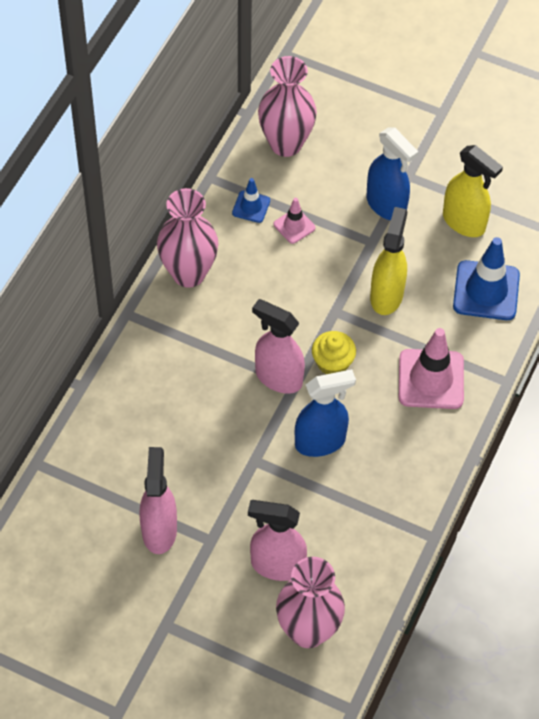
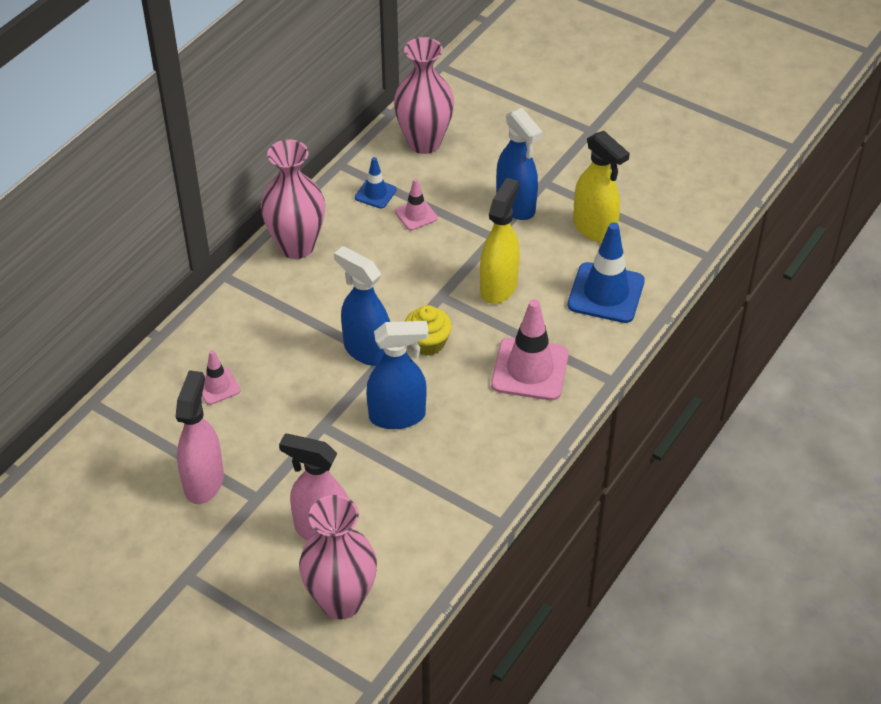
camera: 10 degrees right, 10 degrees down
pink spray bottle [252,299,305,394] -> blue spray bottle [334,246,390,366]
none -> pink traffic cone [202,350,241,405]

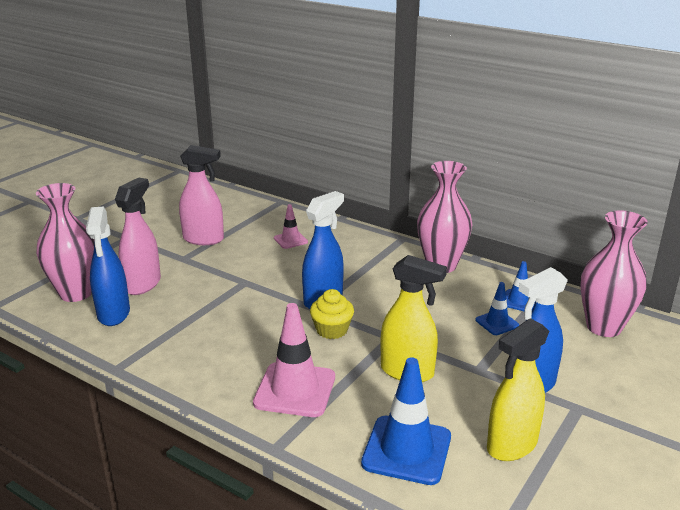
camera: 90 degrees right, 20 degrees down
blue spray bottle [366,321,429,429] -> blue spray bottle moved to [86,207,130,326]
pink traffic cone [395,178,438,230] -> blue traffic cone [476,282,519,335]

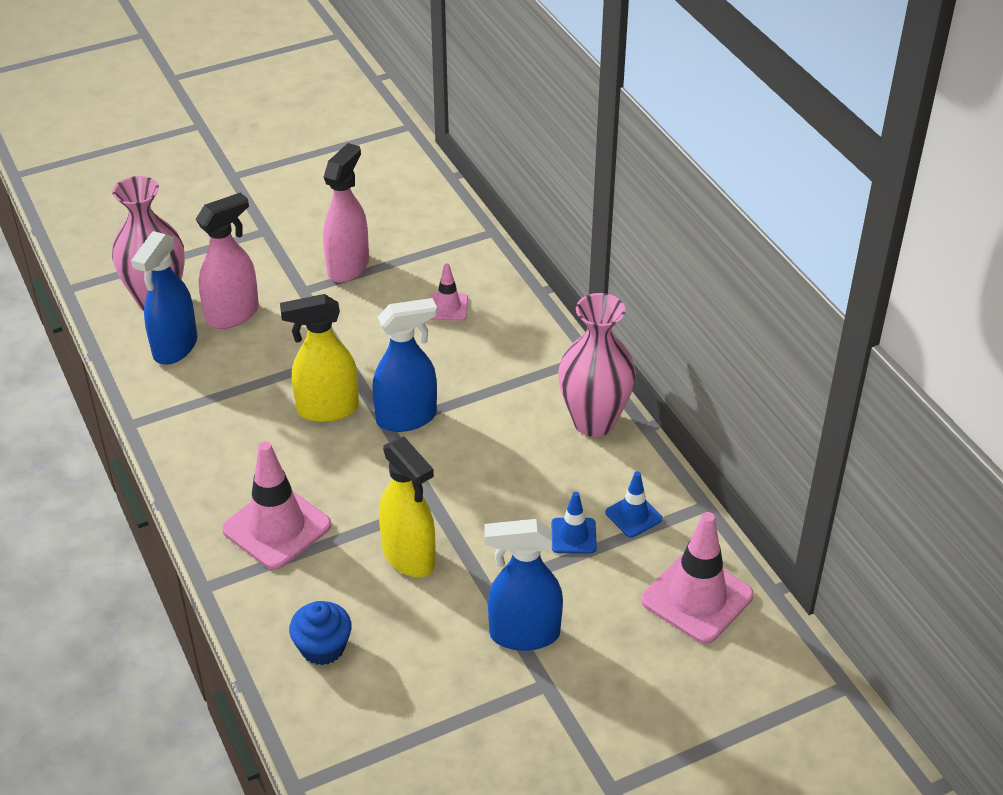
camera: 30 degrees right, 15 degrees up
pink spray bottle [179,145,224,245] -> pink spray bottle turned 105 degrees counterclockwise [323,143,369,283]
yellow cupcake [310,289,354,339] -> none
blue traffic cone [361,357,451,485] -> blue cupcake [289,601,352,665]
yellow spray bottle [487,318,549,461] -> yellow spray bottle moved to [280,294,359,422]
pink vase [580,210,648,337] -> pink traffic cone [641,512,754,644]

